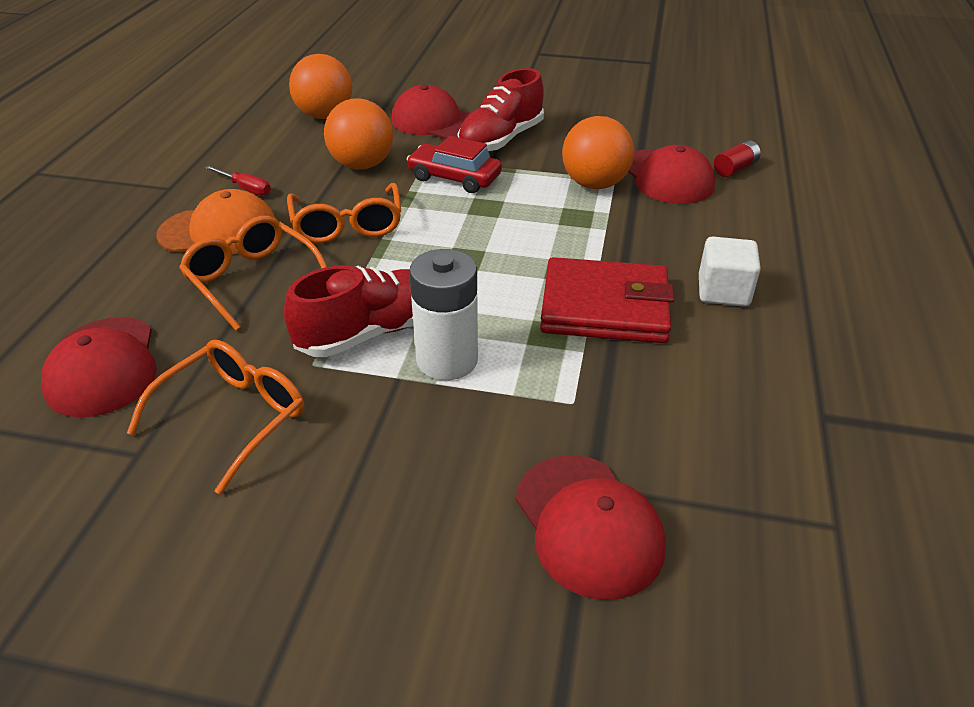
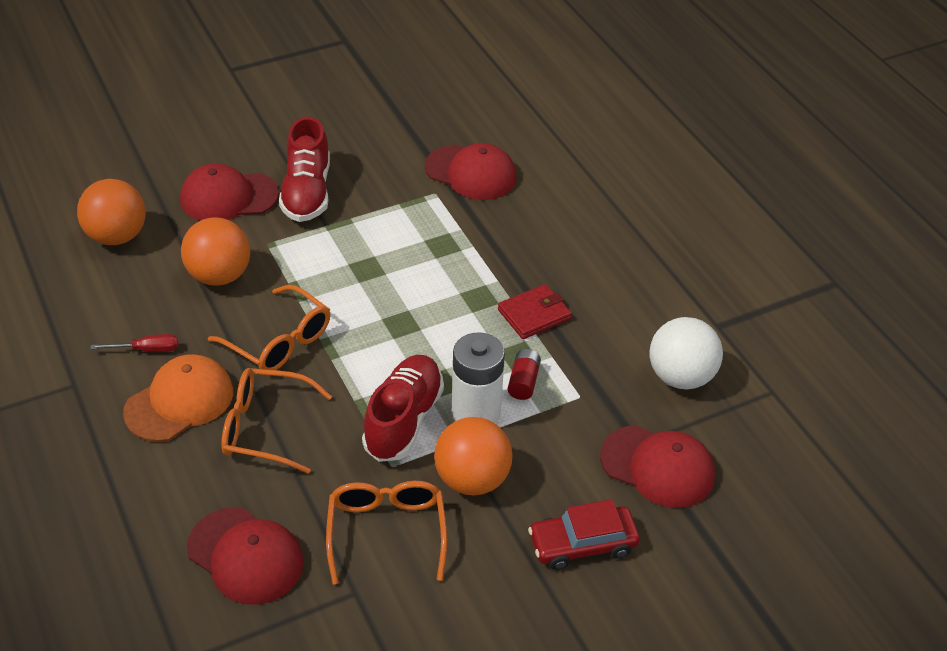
camera: 40 degrees left, 5 degrees up
red car [406,136,502,193] -> red car moved to [528,499,640,570]
red wallet [540,257,675,343] -> red wallet [498,284,572,339], size x0.59
orange ball [562,116,634,189] -> orange ball moved to [434,417,513,495]
white cube [699,237,761,307] -> none
red battery [714,140,761,177] -> red battery moved to [508,349,541,400]
none -> white ball [649,317,723,389]

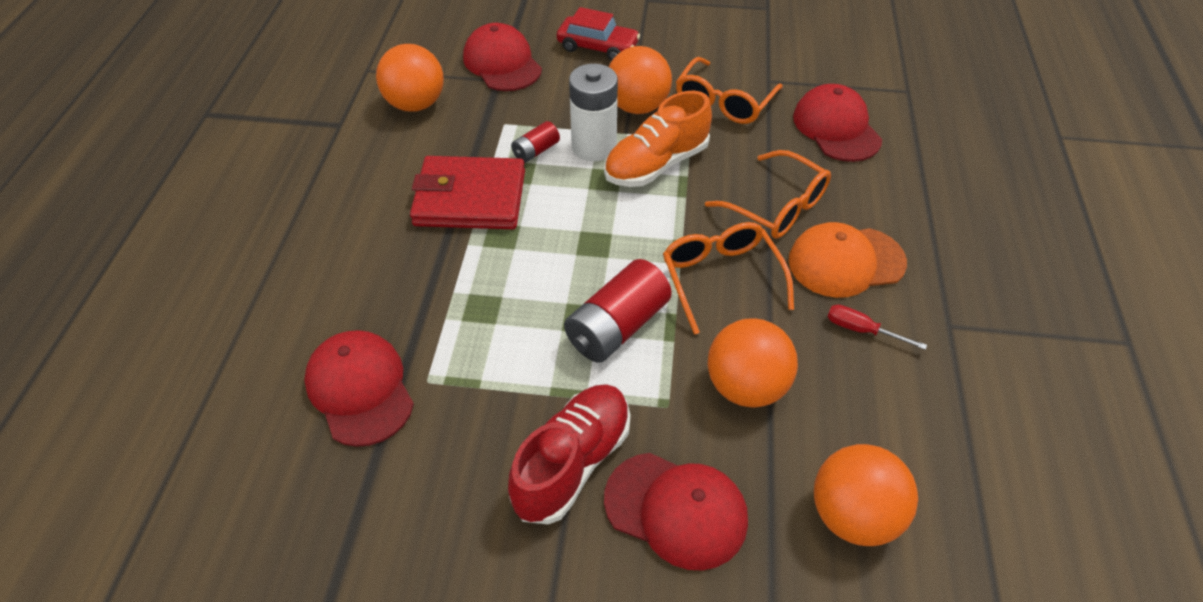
camera: 145 degrees left, 5 degrees up
red shoe [362,355,444,462] -> orange shoe [604,91,712,187]
red wallet [498,284,572,339] -> red wallet [410,156,525,229], size x1.69
white ball [649,317,723,389] -> orange ball [376,44,444,112]
none -> red battery [564,259,672,363]

